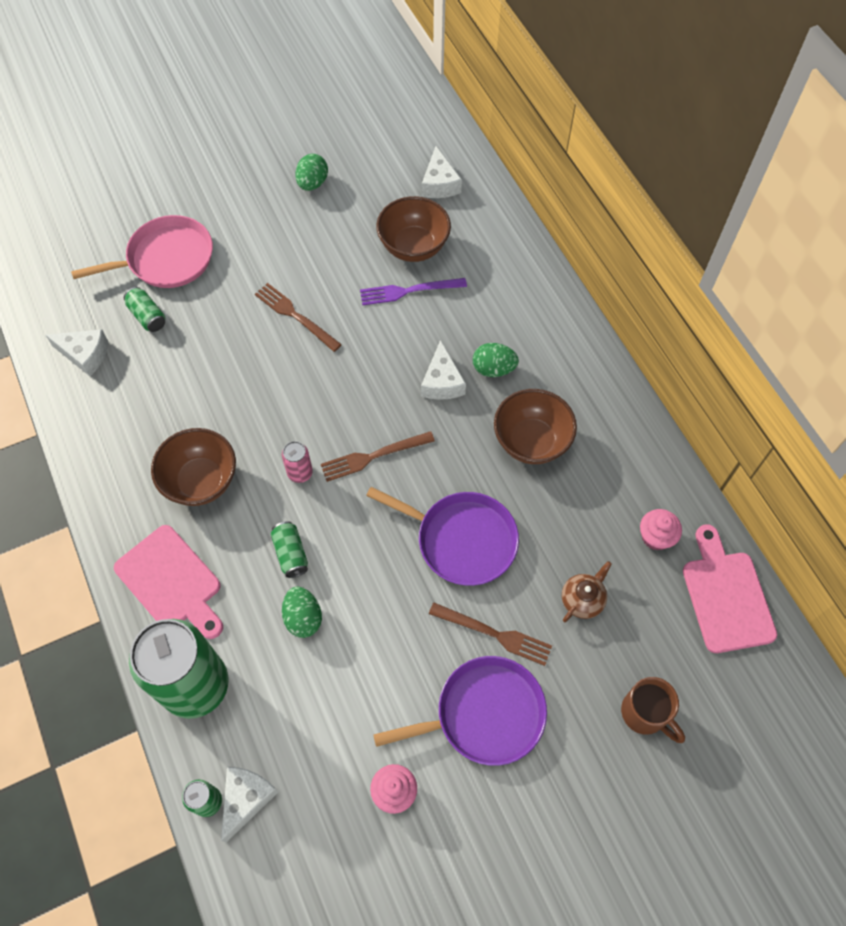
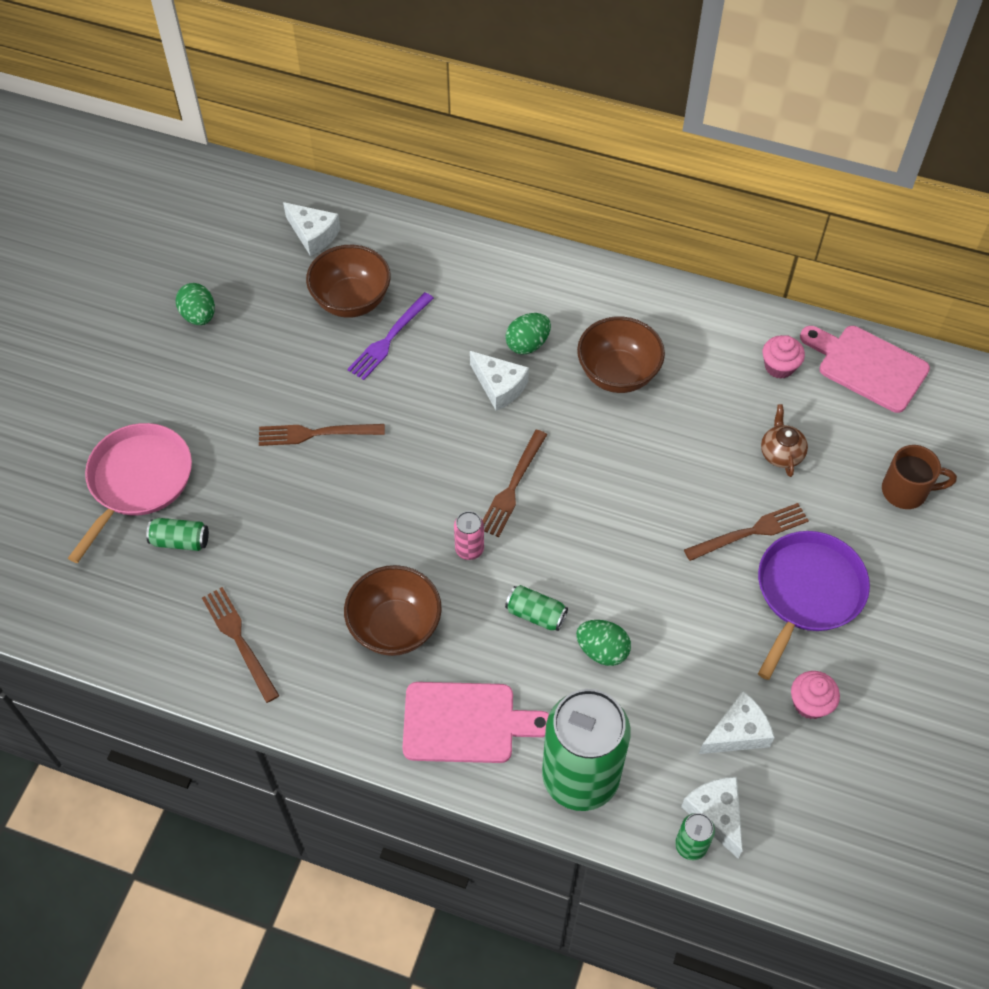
camera: 45 degrees left, 5 degrees down
white cheese [45,329,108,376] -> white cheese moved to [699,691,775,754]
purple pan [366,487,519,586] -> none
none -> brown fork [202,587,280,703]

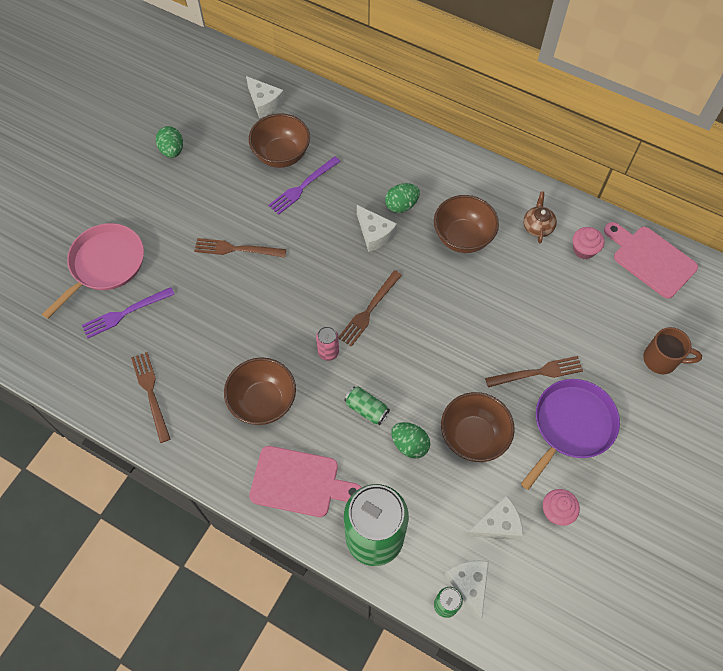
camera: 10 degrees right, 5 degrees up
green can [146,518,209,551] -> purple fork [82,287,175,338]
brown teapot [761,404,808,477] -> brown teapot moved to [523,191,557,243]
none -> brown bowl [441,392,515,462]

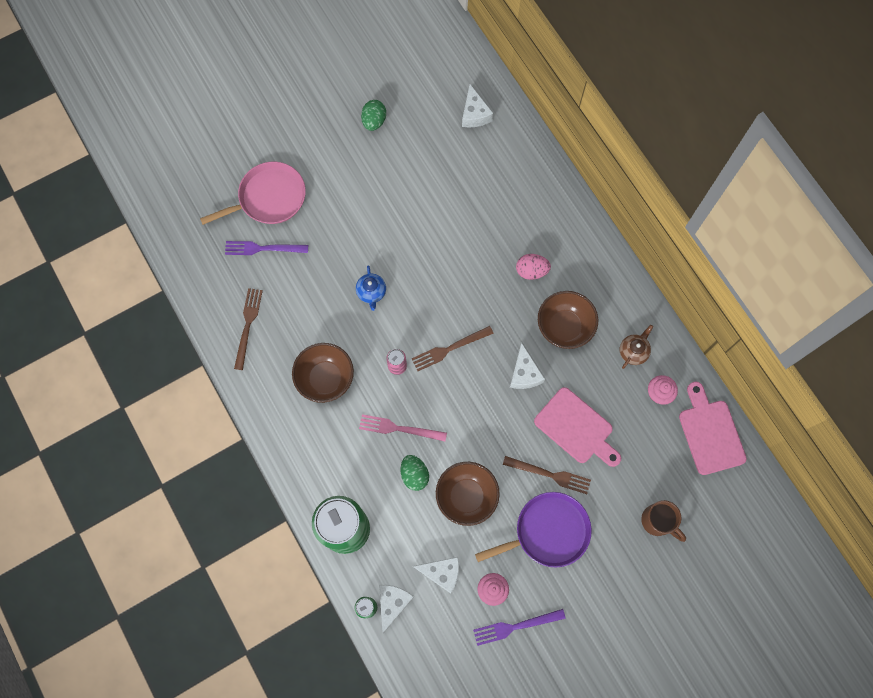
camera: 30 degrees right, 10 degrees up
brown fork [194,238,286,258] -> none
brown bowl [249,113,310,168] -> none
pink cutting board [249,446,362,517] -> pink cutting board moved to [534,387,621,467]
purple fork [268,156,341,215] -> purple fork moved to [473,609,566,646]
green can [344,387,390,425] -> pink fork [359,414,447,441]
white cheese [357,205,397,252] -> white cheese moved to [510,343,545,389]
green egg [385,183,420,213] -> pink egg [516,254,551,280]
none -> blue teapot [356,265,386,311]

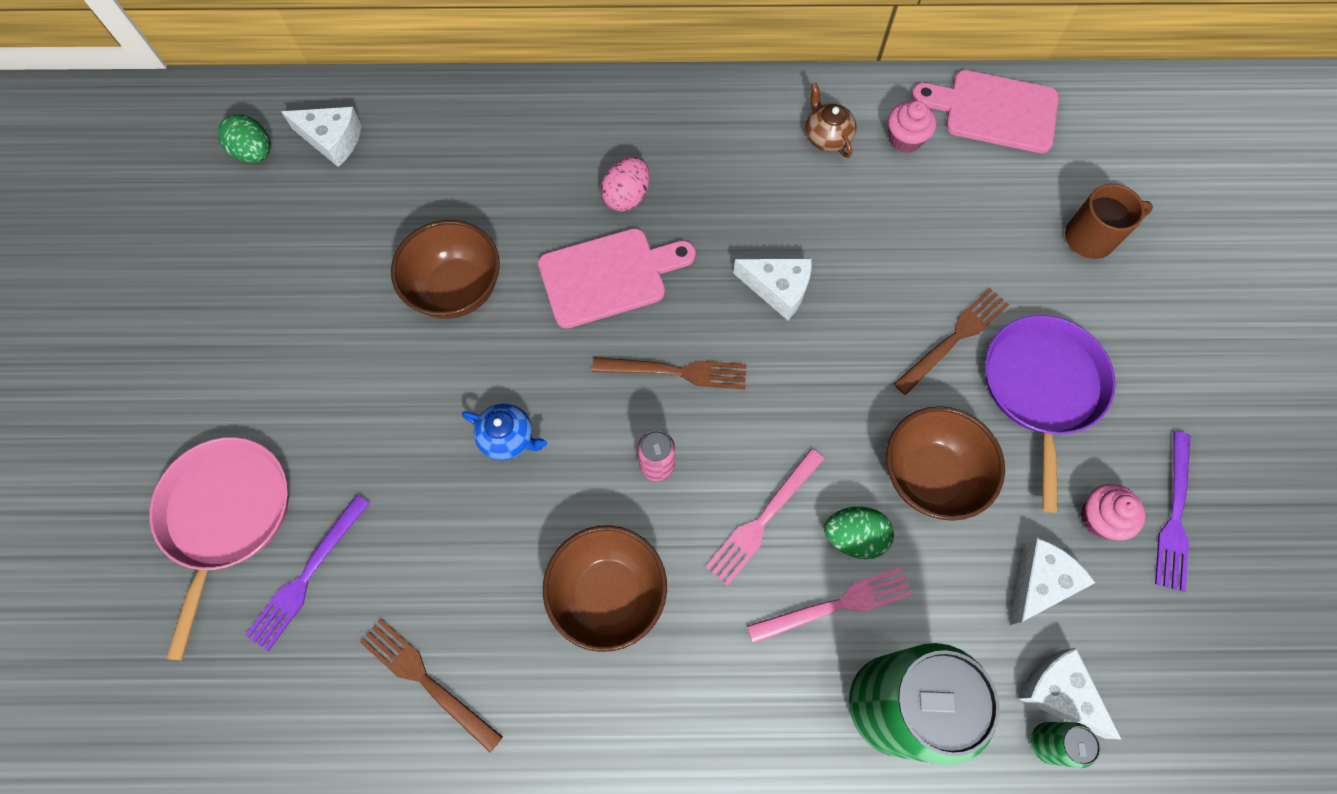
camera: 60 degrees left, 5 degrees down
green egg [361,100,386,131] -> green egg moved to [218,114,270,163]
brown fork [412,326,494,371] -> brown fork turned 90 degrees counterclockwise [592,357,747,389]
pink cutting board [534,387,621,467] -> pink cutting board moved to [538,228,696,329]
brown bowl [538,291,598,349] -> brown bowl moved to [391,220,500,319]
none -> pink fork [747,567,913,644]

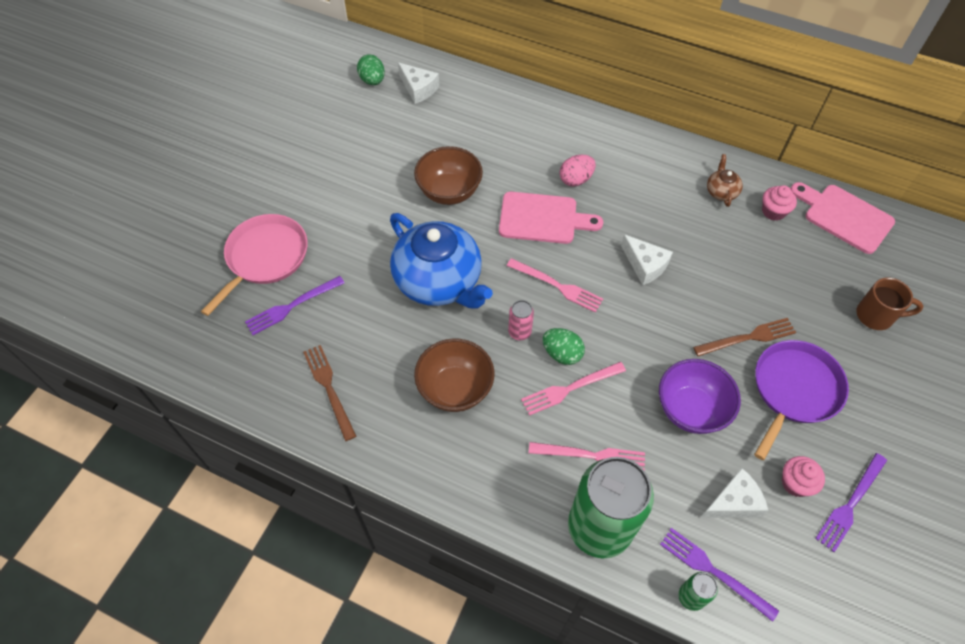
camera: 25 degrees right, 10 degrees down
blue teapot [462,403,547,460] -> blue teapot [390,213,493,309], size x2.40
brown fork [592,357,747,389] -> pink fork [506,258,603,313]
green egg [824,506,894,559] -> green egg moved to [543,328,585,365]
brown bowl [886,406,1005,521] -> purple bowl [659,359,741,434]
white cheese [1018,648,1122,740] -> purple fork [660,528,779,622]

